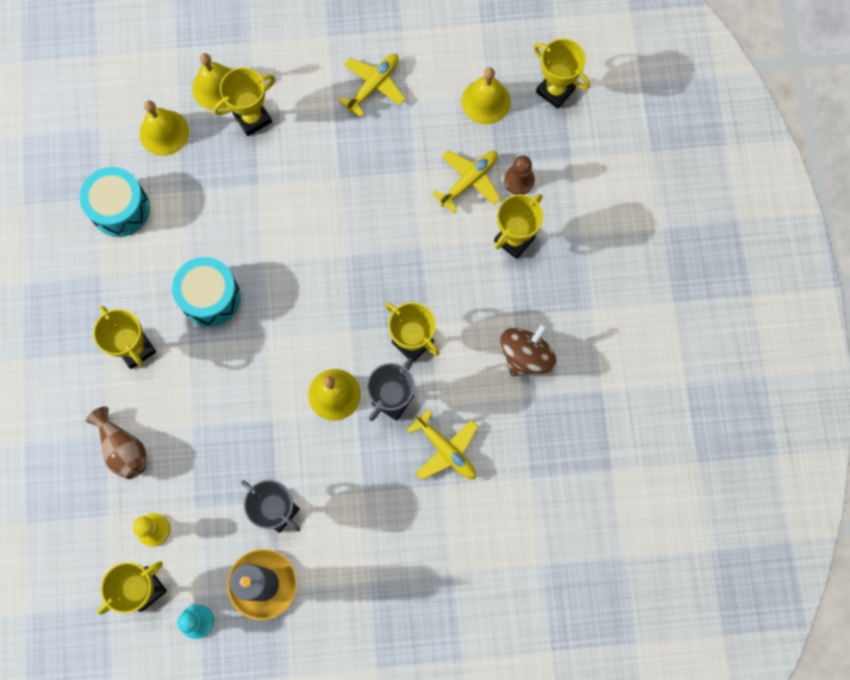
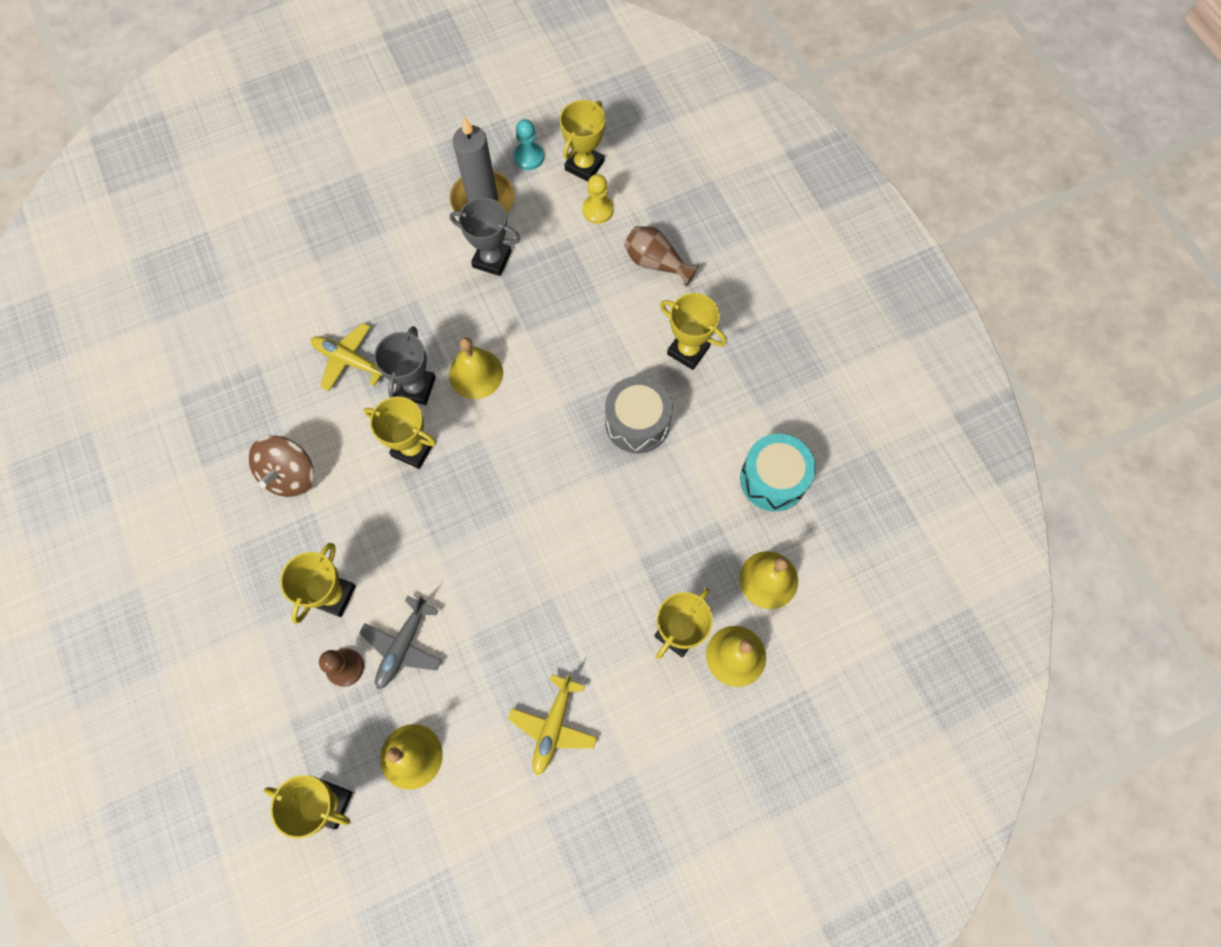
camera: 160 degrees right, 5 degrees down
turquoise drum [172,257,241,327] -> grey drum [605,376,673,453]
yellow plane [432,151,500,214] -> grey plane [359,596,442,689]

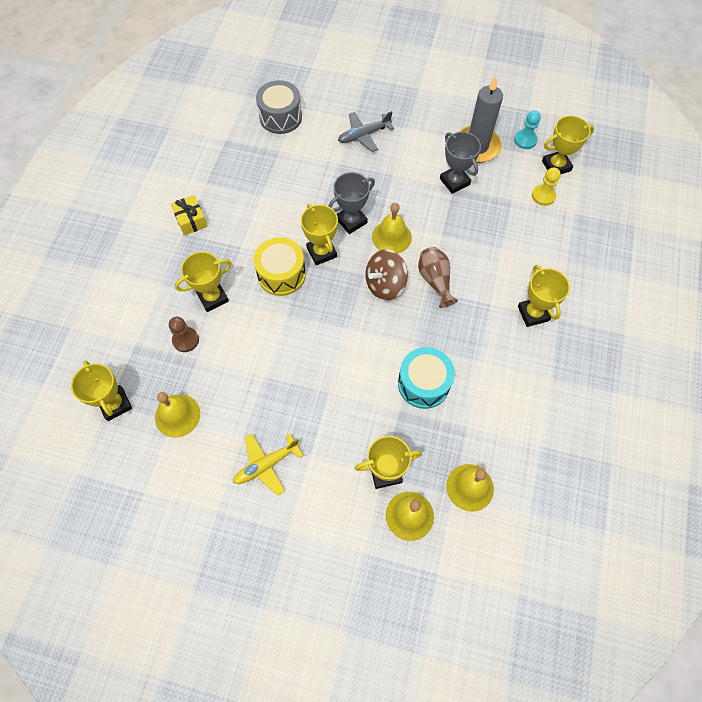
camera: 40 degrees right, 5 degrees down
brown spinning top [249,436,314,497] -> brown spinning top moved to [365,249,408,300]
yellow plane [311,322,384,391] -> none
grey plane [359,596,442,689] -> grey plane moved to [338,111,394,152]
grey drum [605,376,673,453] -> grey drum moved to [256,80,302,134]
brown vase [624,226,699,286] -> brown vase moved to [418,247,458,308]
turquoise drum [740,434,816,512] -> turquoise drum moved to [398,347,455,409]
none -> yellow gift [171,195,208,235]
none -> yellow drum [253,237,306,296]

